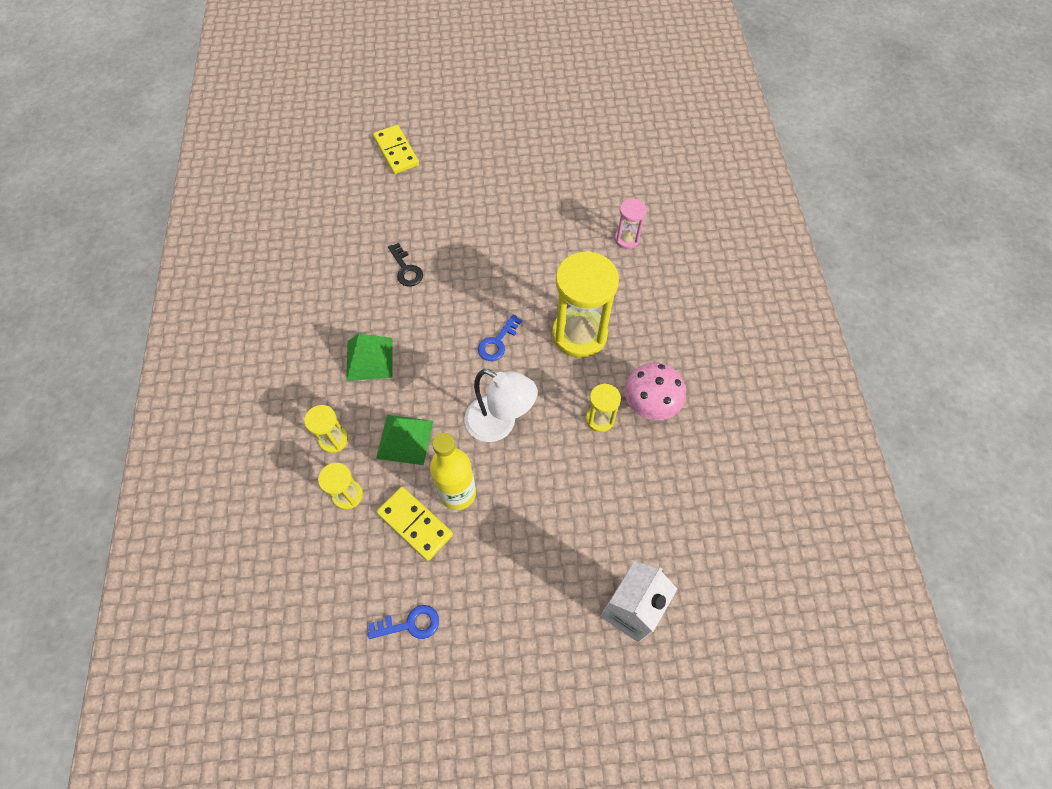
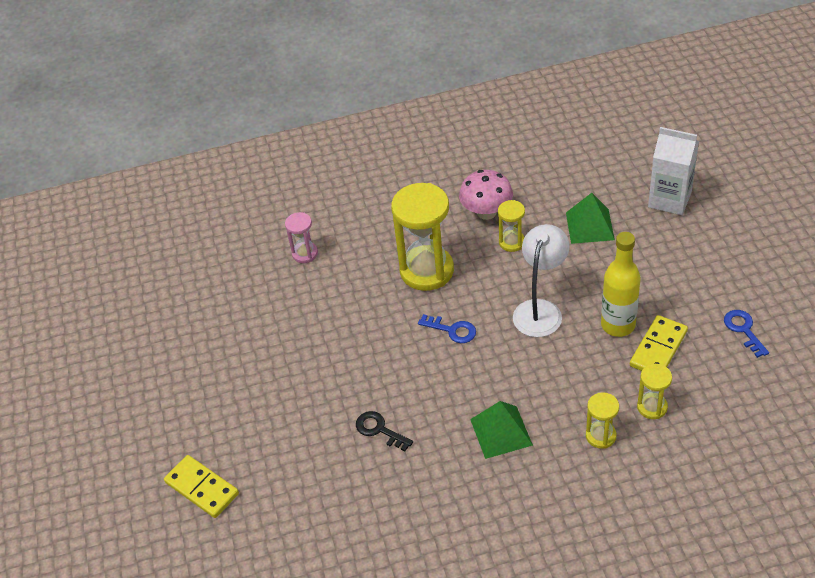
camera: 95 degrees left, 15 degrees down
yellow domino [373,125,419,174] -> yellow domino turned 75 degrees clockwise [164,455,239,518]
green pyramid [376,415,433,465] -> green pyramid moved to [566,193,615,244]
black key [388,243,423,287] -> black key turned 105 degrees counterclockwise [356,411,413,451]

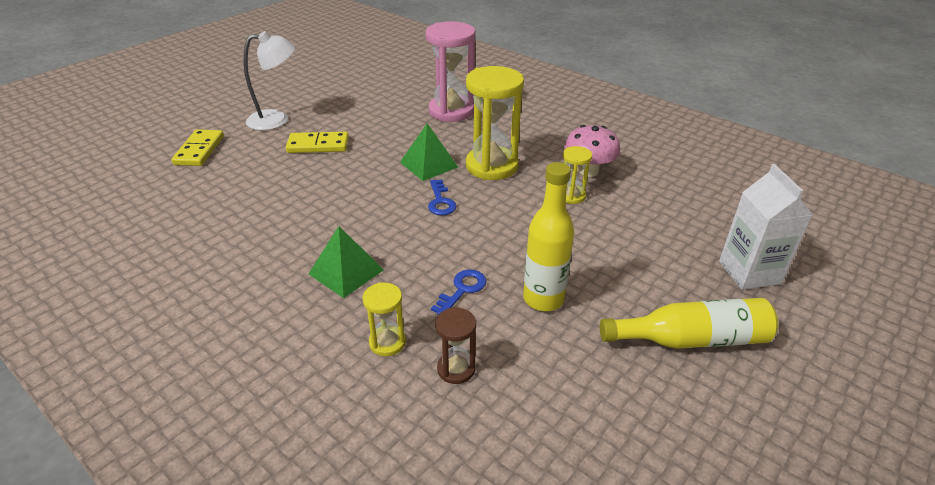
camera: 50 degrees right, 10 degrees down
pink hourglass [285,212,318,263] -> pink hourglass [426,21,476,122], size x2.03
black key [356,411,413,451] -> none
white lamp [513,224,570,337] -> white lamp moved to [244,31,296,131]
green pyramid [566,193,615,244] -> green pyramid moved to [400,123,458,181]
yellow domino [630,315,688,371] -> yellow domino moved to [286,132,349,153]
yellow hourglass [637,364,672,419] -> brown hourglass [435,308,476,384]
blue key [724,310,769,358] -> blue key moved to [431,270,486,315]
none -> yellow bottle [600,298,778,349]

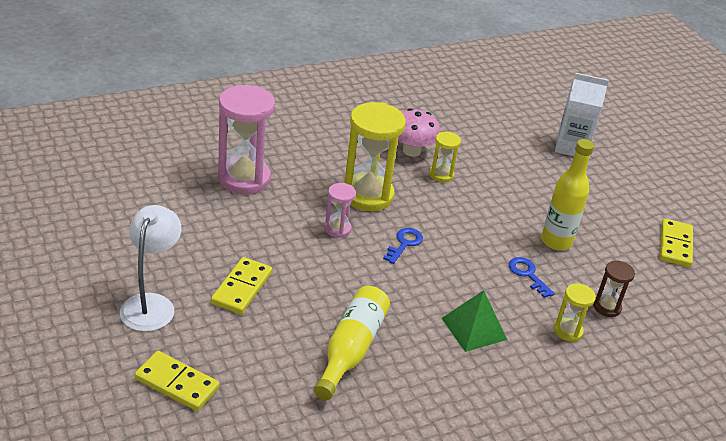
camera: 70 degrees left, 0 degrees up
green pyramid [400,123,458,181] -> pink hourglass [324,183,356,238]
blue key [428,180,456,215] -> blue key turned 75 degrees counterclockwise [383,228,423,264]
yellow bottle [600,298,778,349] -> yellow bottle moved to [314,286,390,400]
none -> yellow domino [660,218,693,267]

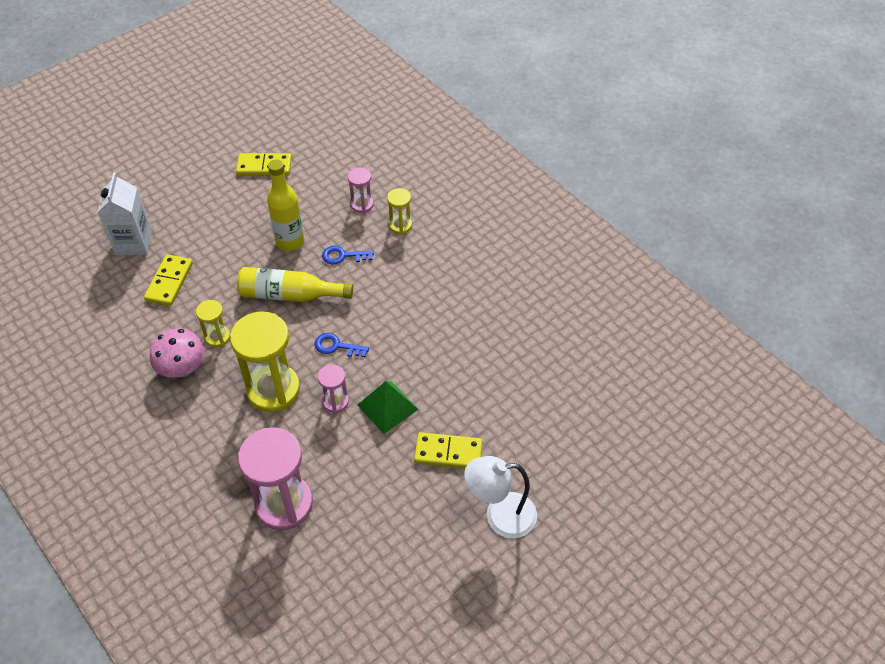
camera: 100 degrees left, 15 degrees up
yellow domino [135,351,220,411] -> yellow domino moved to [144,254,193,306]
yellow bottle [314,286,390,400] -> yellow bottle moved to [237,267,353,302]
green pyramid [442,290,507,352] -> green pyramid moved to [357,381,419,434]
blue key [509,257,555,298] -> blue key turned 45 degrees clockwise [322,246,374,264]
brown hourglass [593,261,635,317] -> pink hourglass [348,167,374,213]

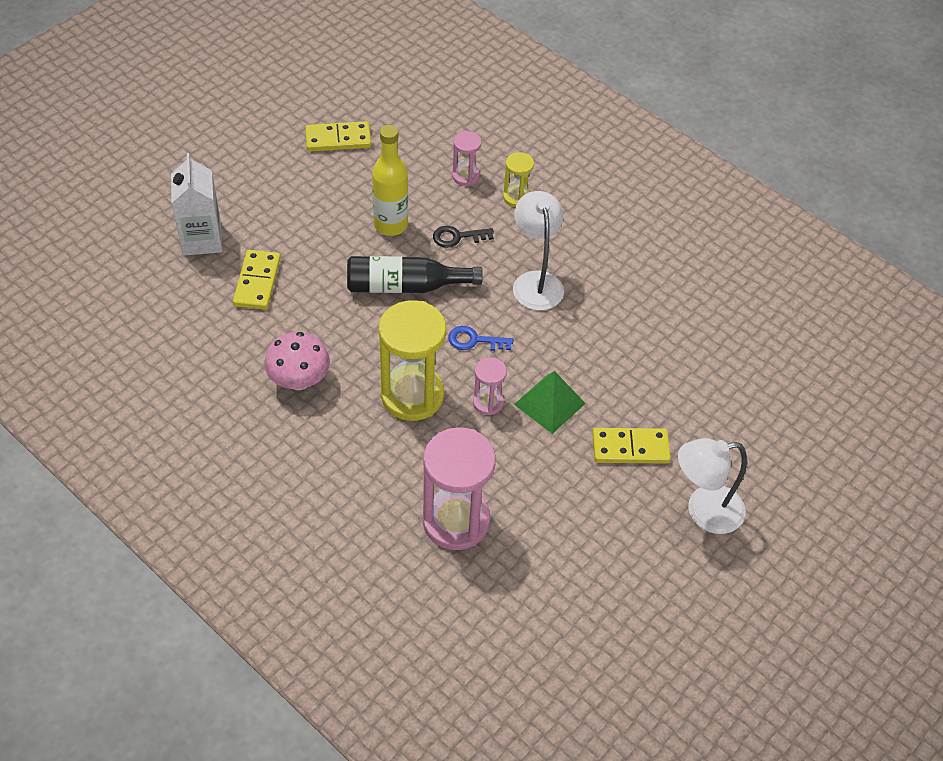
camera: 10 degrees left, 0 degrees up
yellow hourglass [196,300,230,347] -> none
yellow bottle [237,267,353,302] -> black bottle [347,256,483,293]
blue key [322,246,374,264] -> black key [433,226,494,248]
none -> white lamp [513,191,564,310]

